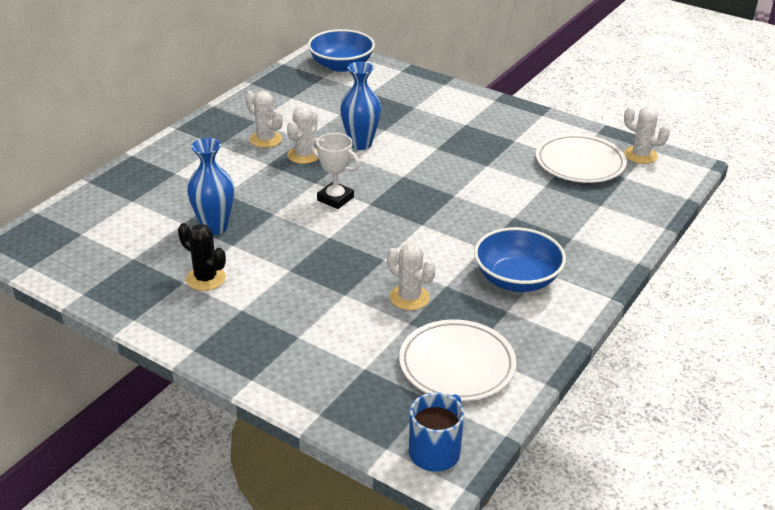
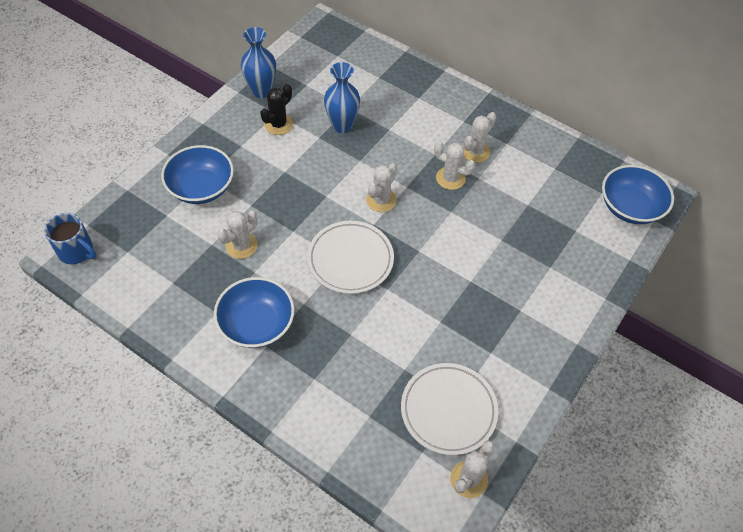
camera: 90 degrees right, 20 degrees up
white trophy [311,133,360,209] -> white cactus [366,164,397,212]
blue vase [340,62,381,150] -> blue vase moved to [241,27,276,98]
white plate [399,319,517,401] -> white plate moved to [307,221,394,294]
none -> blue bowl [161,145,234,204]

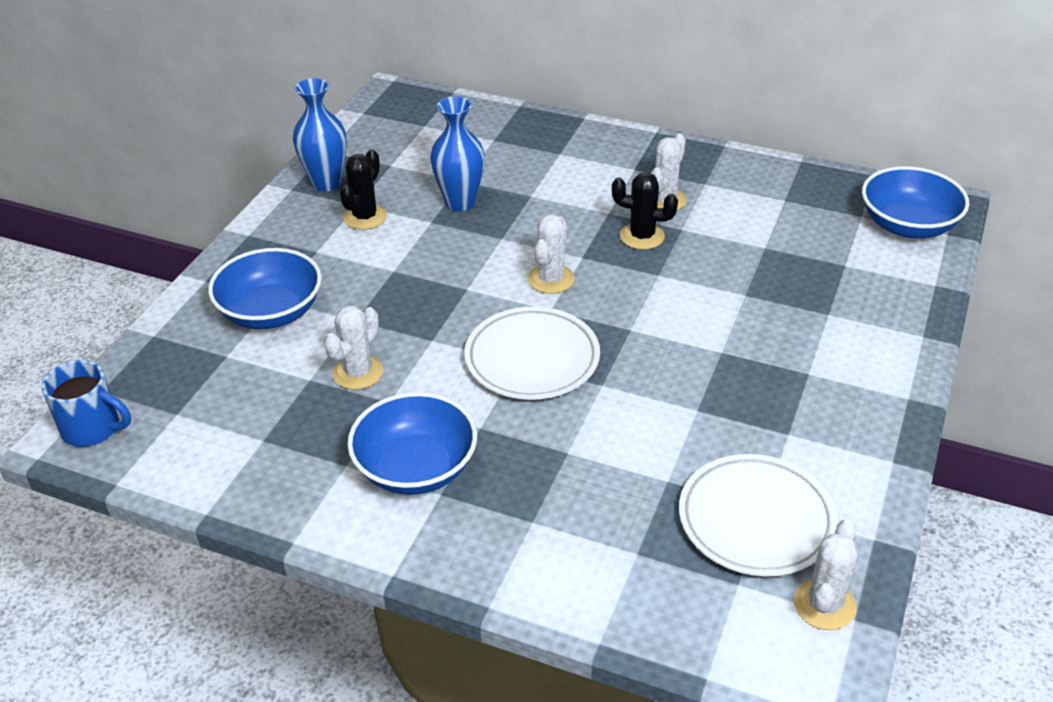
camera: 10 degrees left, 15 degrees down
white cactus [434,142,475,190] -> black cactus [612,172,678,250]

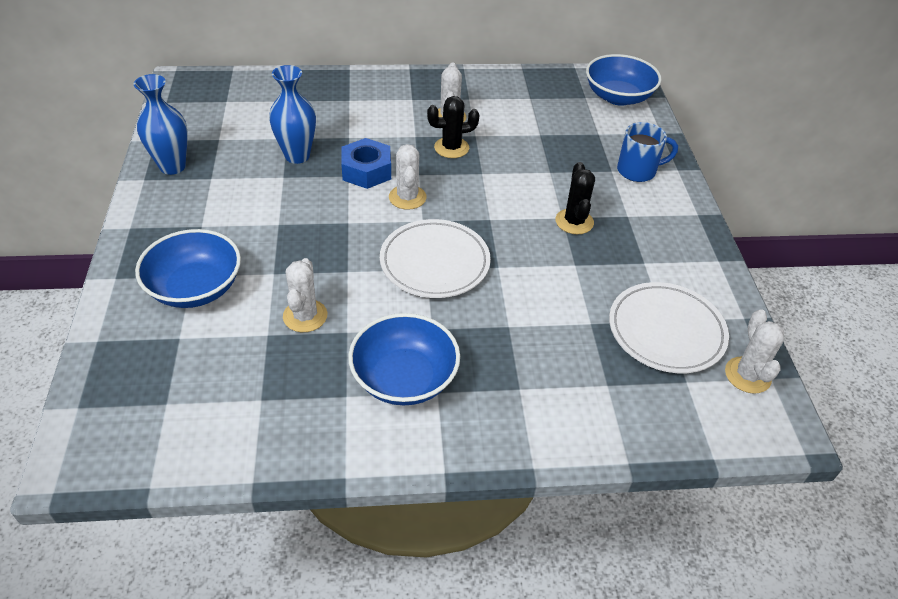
camera: 30 degrees left, 5 degrees up
blue mug [41,360,131,447] -> blue mug moved to [617,122,678,182]
black cactus [340,149,387,230] -> black cactus moved to [556,162,595,234]
none -> blue nut [341,138,391,189]

